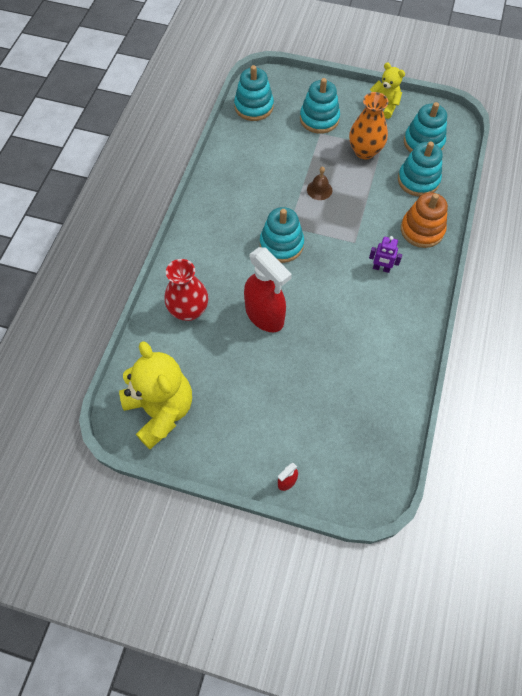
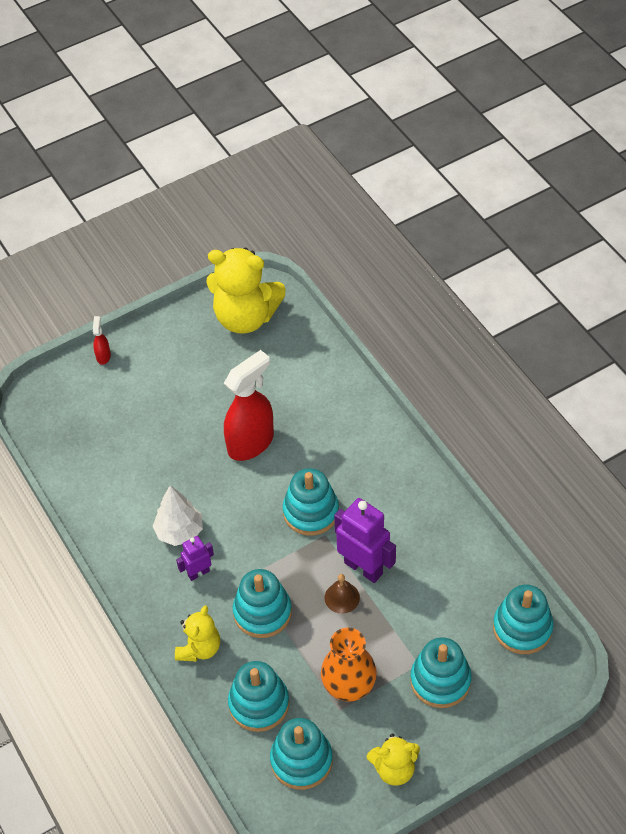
camera: 135 degrees right, 10 degrees down
red vase [165,259,208,321] -> none
red spray bottle [244,247,292,332] -> red spray bottle turned 135 degrees clockwise [224,350,274,461]
orange stacking toy [401,192,448,248] -> yellow teddy bear [175,605,220,662]
none -> white tree [153,485,203,546]
none -> turquoise stacking toy [233,569,292,638]
none -> purple robot [334,498,396,583]

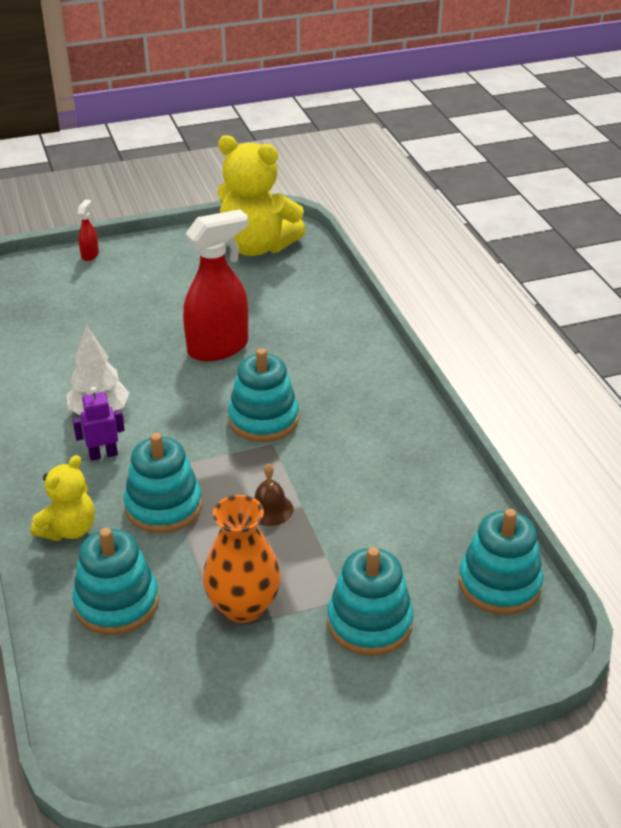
camera: 10 degrees right, 15 degrees down
turquoise stacking toy [270,718,333,790] -> none
purple robot [334,498,396,583] -> none
yellow teddy bear [367,733,420,786] -> none

